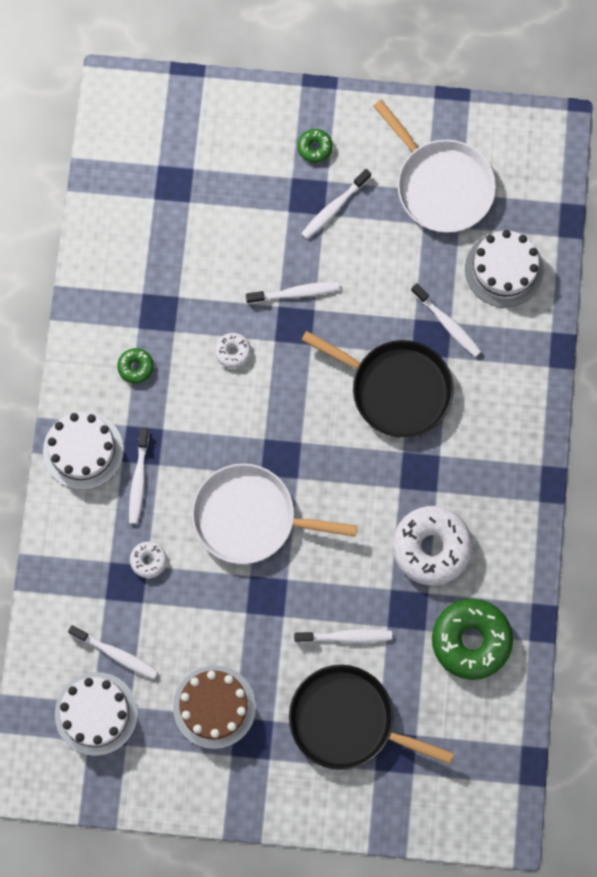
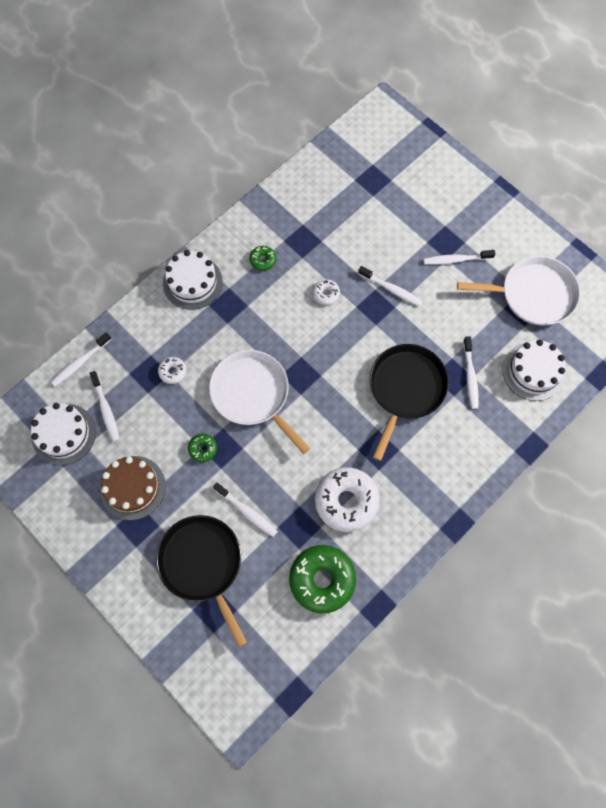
camera: 40 degrees right, 5 degrees down
white toothbrush [129,428,149,524] -> white toothbrush moved to [51,332,111,386]
green donut [297,129,333,163] -> green donut moved to [188,434,217,462]
black pan [301,331,454,438] -> black pan turned 135 degrees counterclockwise [370,344,449,461]
white pan [374,100,496,233] -> white pan turned 90 degrees counterclockwise [457,256,580,326]

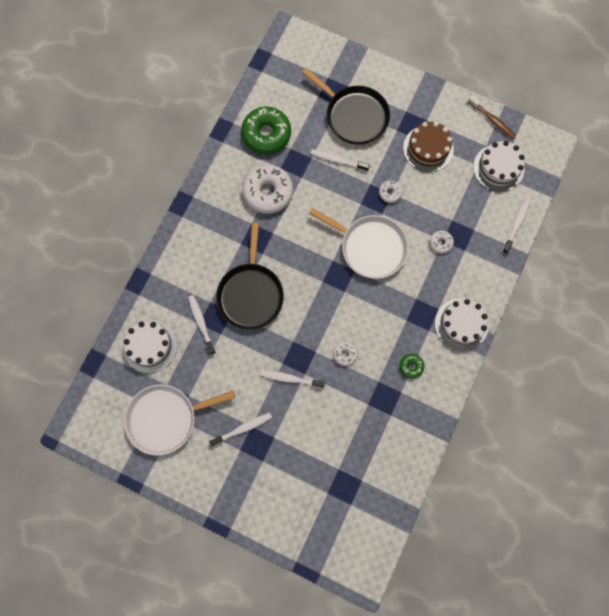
camera: 160 degrees right, 5 degrees up
white toothbrush [89,371,119,442] -> none
green donut [188,434,217,462] -> white donut [379,180,402,203]
none -> brown toothbrush [468,95,516,139]

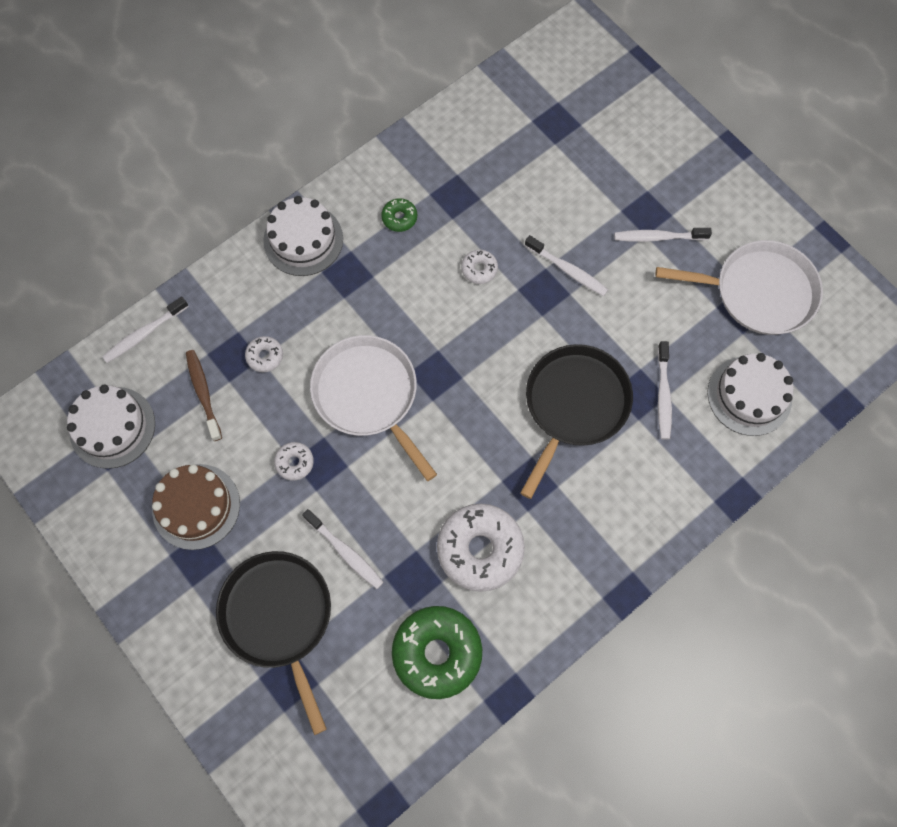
camera: 155 degrees left, 5 degrees down
brown toothbrush [468,95,516,139] -> brown toothbrush moved to [186,350,222,441]

